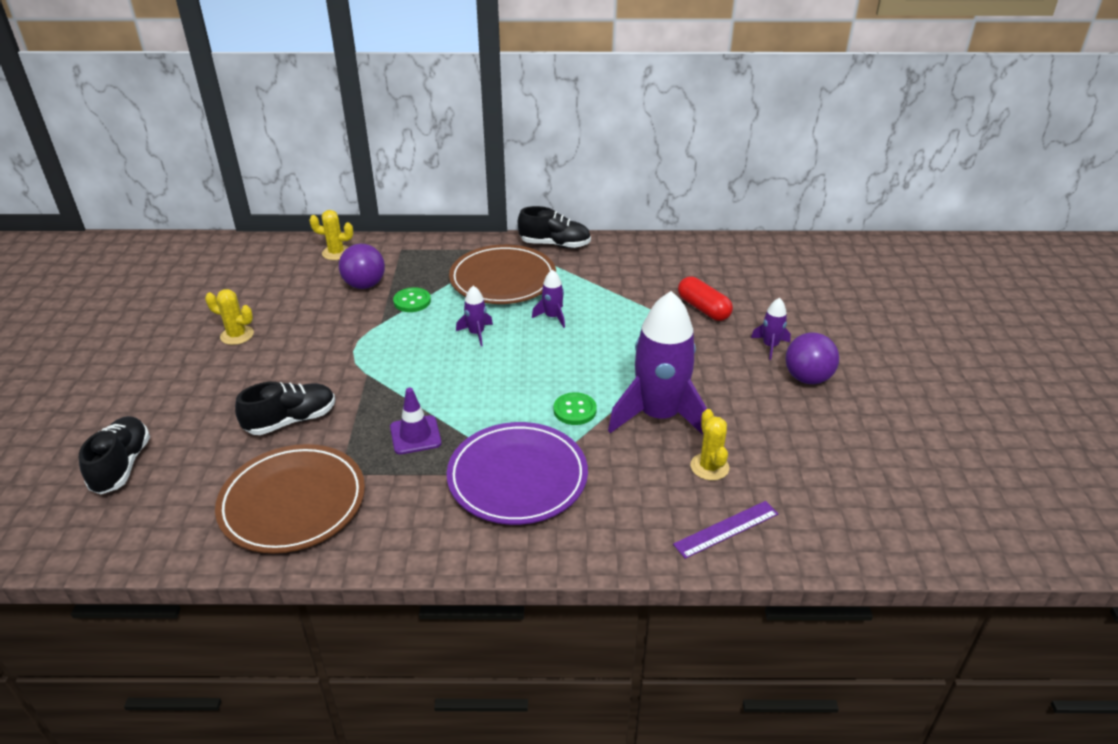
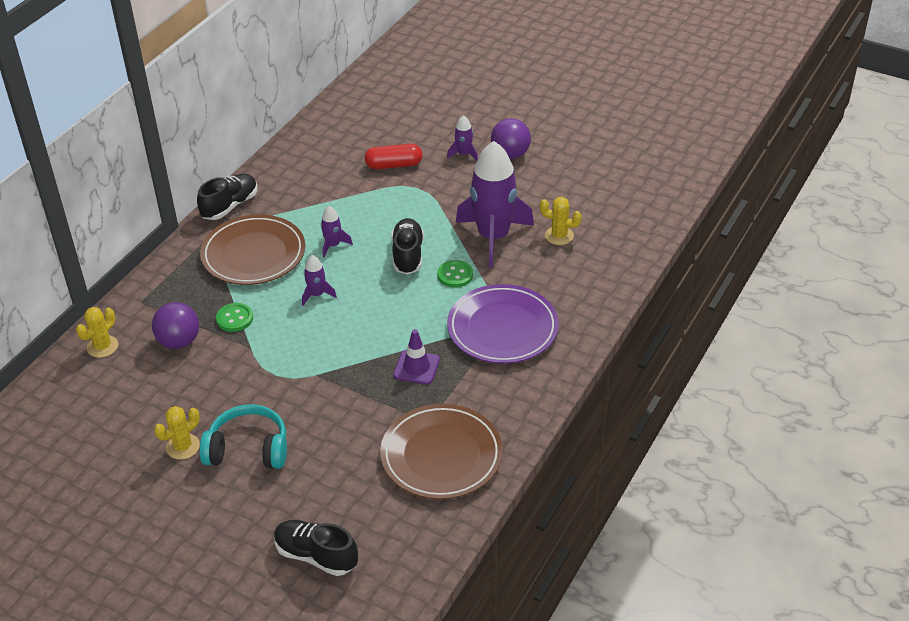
camera: 60 degrees left, 5 degrees up
black shoe [235,382,335,435] -> black shoe moved to [391,218,424,275]
purple ruler [673,501,778,559] -> none
none -> turquoise headphones [199,404,287,469]

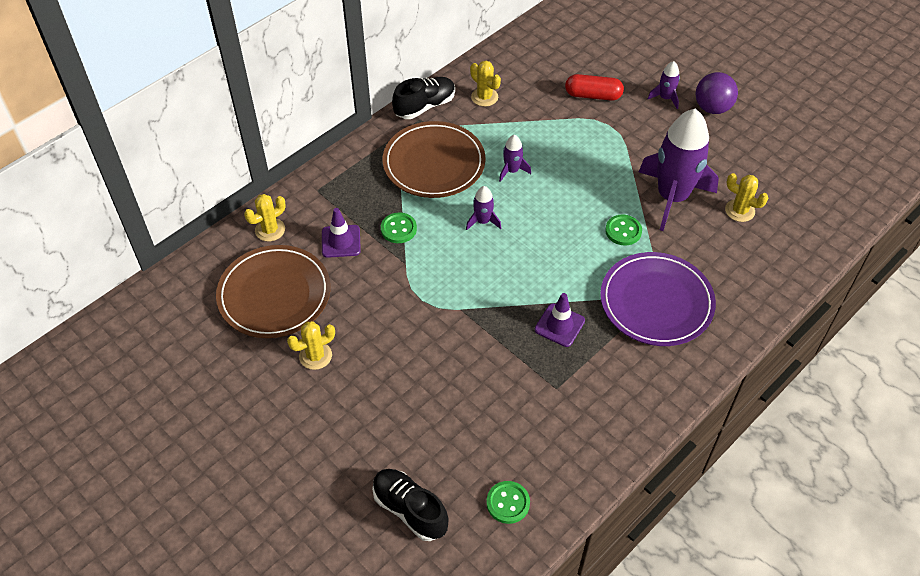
camera: 15 degrees right, 10 degrees up
purple ball [152,302,199,349] -> purple traffic cone [322,208,361,258]
turquoise headphones [199,404,287,469] -> none
brown plate [380,404,503,499] -> brown plate moved to [216,245,331,338]
black shoe [391,218,424,275] -> none
none -> yellow cactus [470,61,501,107]
none -> green button [486,481,530,524]

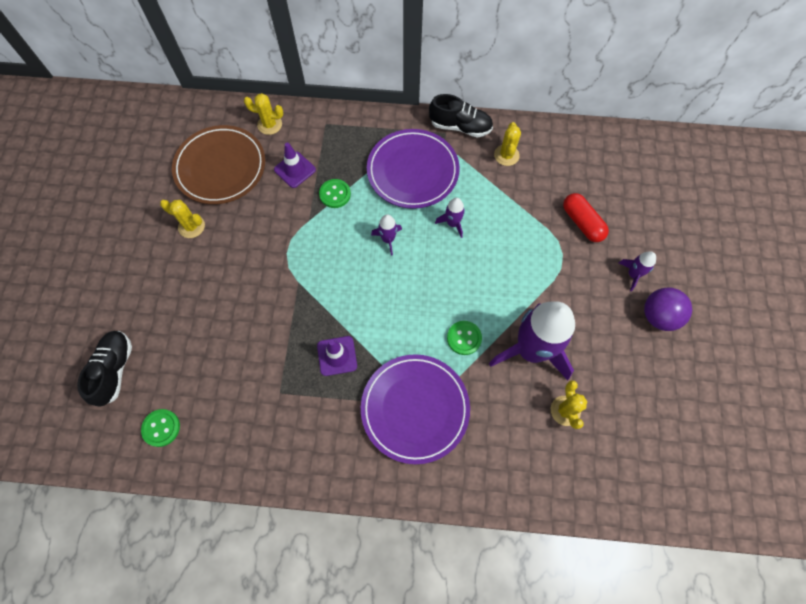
camera: 50 degrees right, 15 degrees up
brown plate [382,121,486,198] -> purple plate [367,129,460,209]

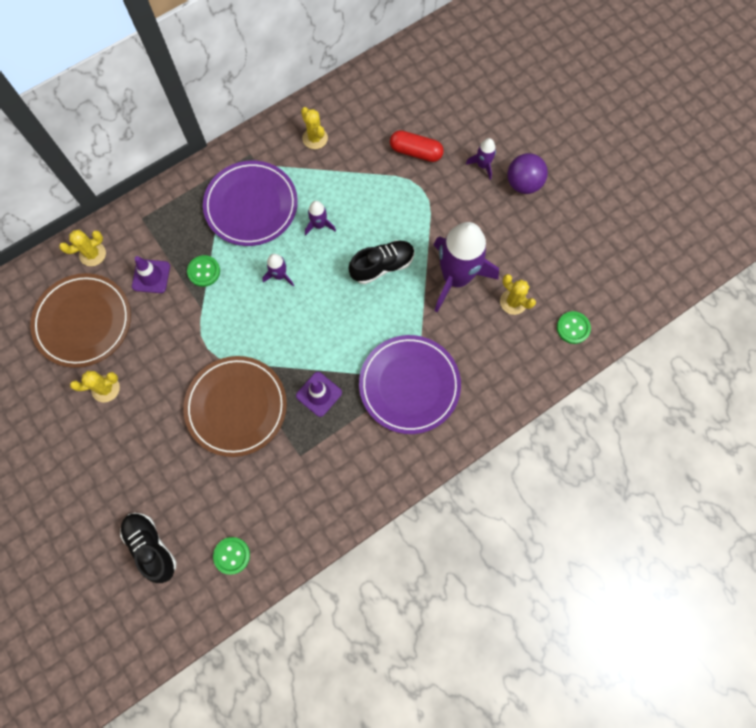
camera: 40 degrees left, 5 degrees up
black shoe [429,94,493,138] -> black shoe moved to [348,240,415,284]
green button [447,321,482,355] -> green button moved to [557,311,591,344]
none -> brown plate [183,356,287,457]

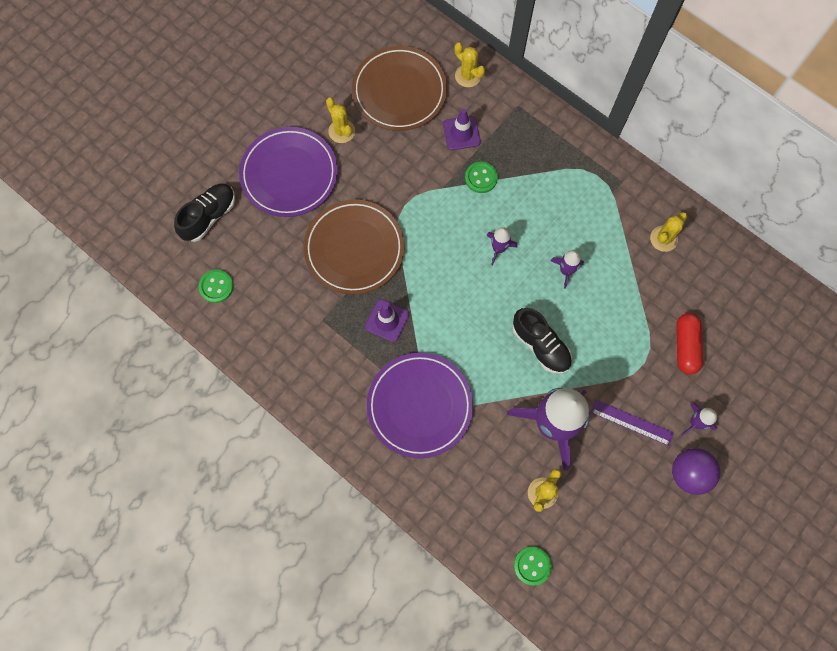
camera: 75 degrees right, 0 degrees up
purple plate [203,161,298,246] -> purple plate moved to [239,127,338,217]
none -> purple ruler [591,400,674,446]

